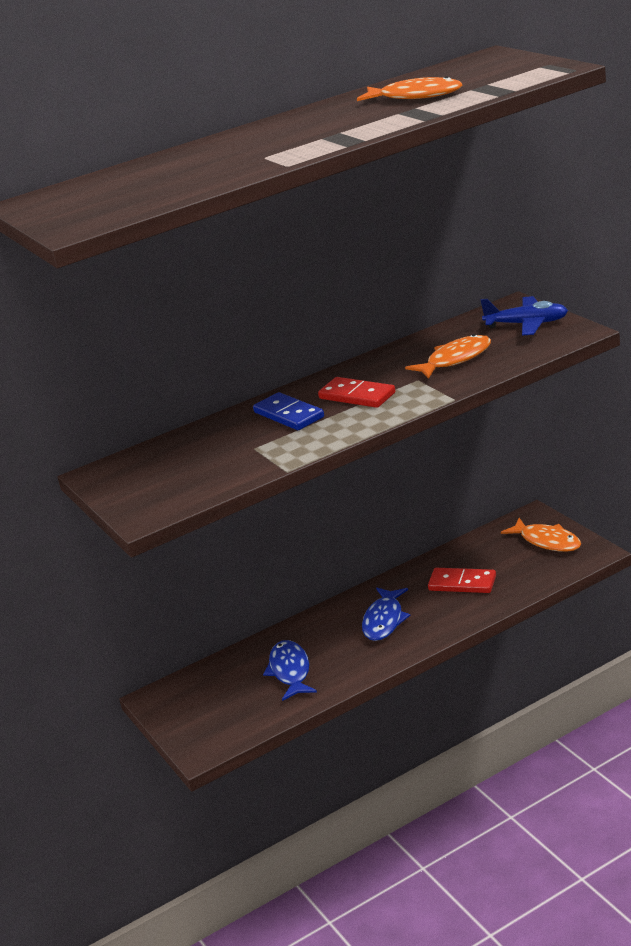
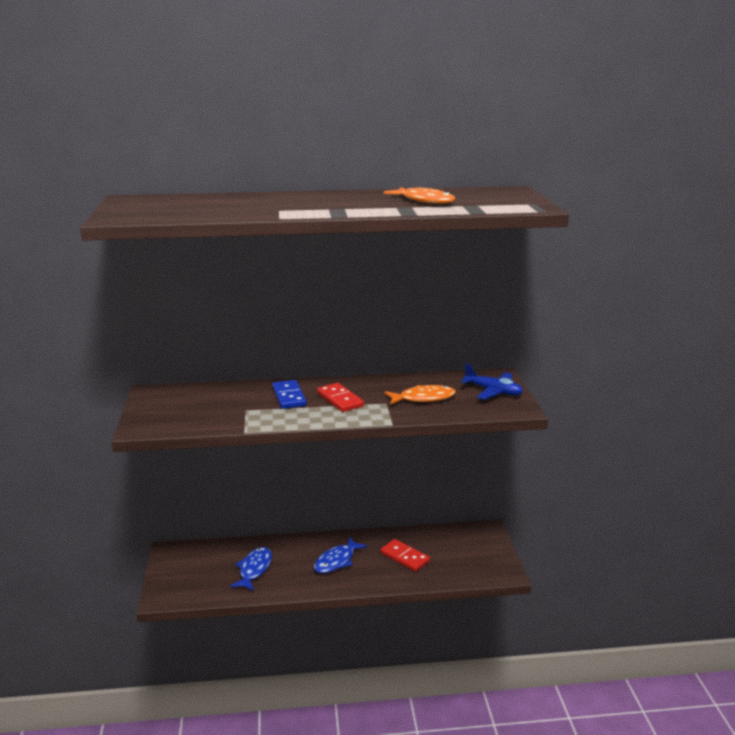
camera: 20 degrees right, 5 degrees down
orange fish [501,518,581,552] -> none

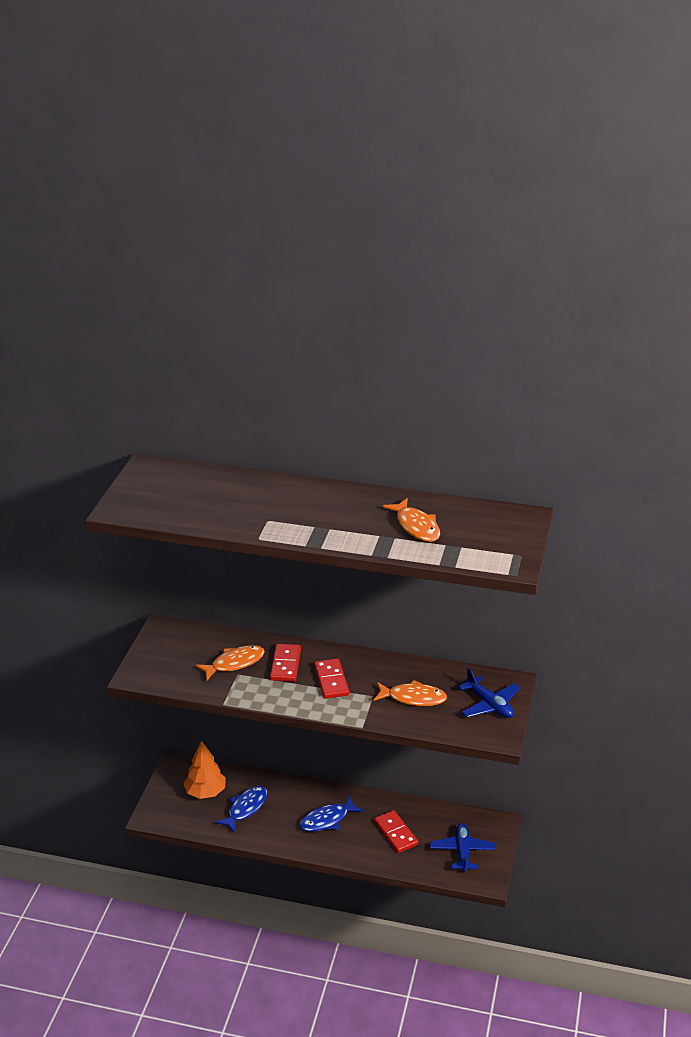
camera: 20 degrees right, 10 degrees up
blue domino [272,380,307,409] -> red domino [270,644,301,682]
none -> orange tree [183,740,226,799]
none -> orange fish [195,645,265,680]
none -> blue plane [430,823,496,873]

